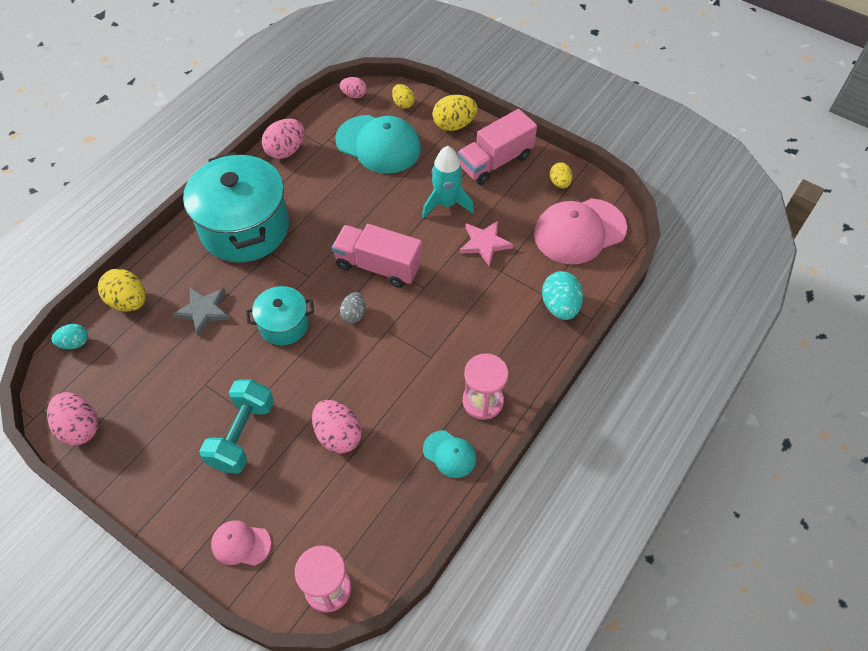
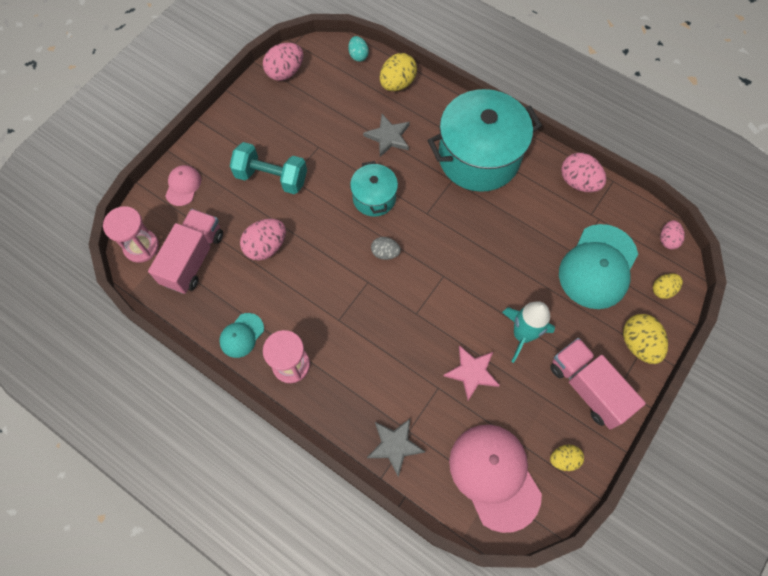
camera: 90 degrees right, 10 degrees up
pink truck [332,224,422,288] -> pink truck moved to [148,209,223,294]
turquoise egg [542,271,583,320] -> grey star [367,419,425,477]

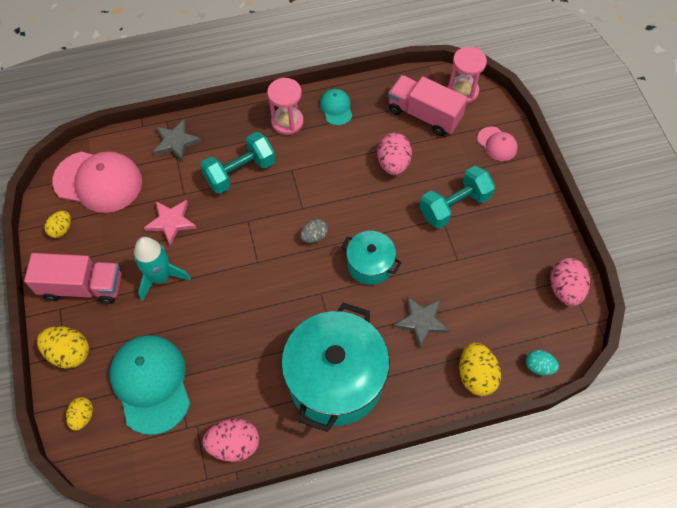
camera: 130 degrees right, 5 degrees down
pink truck [148,209,223,294] -> pink truck turned 150 degrees clockwise [388,75,468,136]
pink egg [660,220,685,249] -> none
none -> turquoise dumbbell [200,132,275,194]

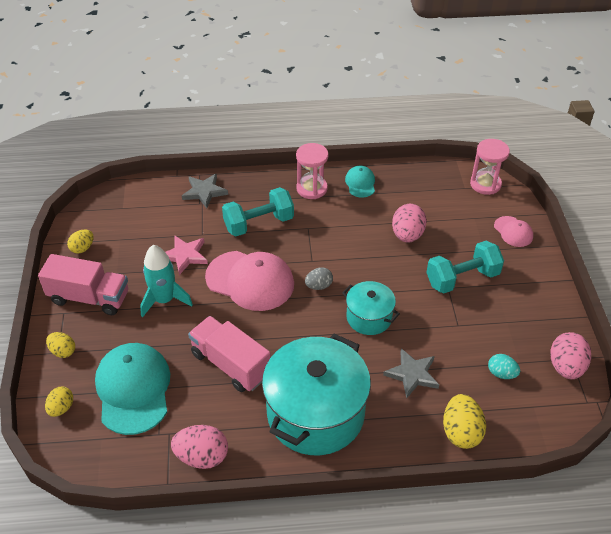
camera: 10 degrees right, 15 degrees down
yellow egg [37,326,89,368] -> yellow egg [46,332,75,358], size x0.62
pink cap [52,151,142,213] -> pink cap moved to [205,251,294,311]
pink truck [388,75,468,136] -> pink truck moved to [188,316,271,392]
turquoise egg [526,350,559,375] -> turquoise egg moved to [488,354,520,379]

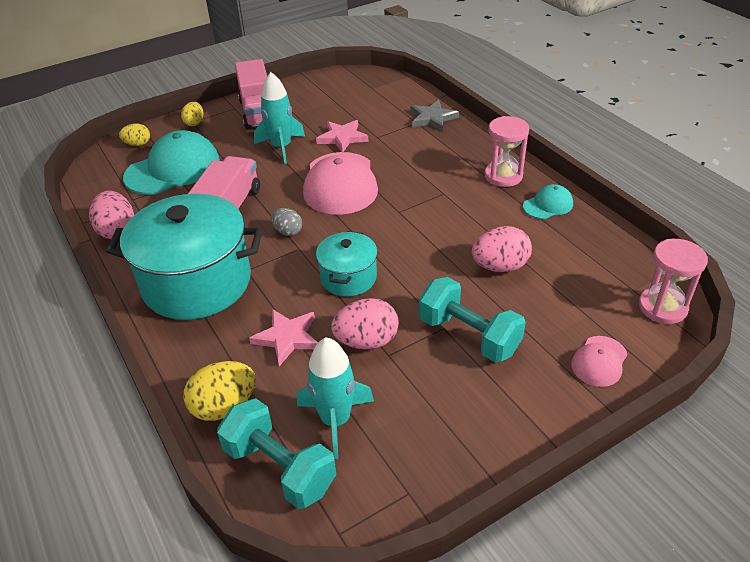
camera: 65 degrees right, 5 degrees down
yellow egg [67,229,94,254] -> none
turquoise dumbbell [222,187,294,236] -> turquoise dumbbell moved to [217,398,336,509]
grey egg [305,267,333,290] -> grey egg moved to [271,208,302,236]
grey star [383,348,439,398] -> pink star [249,309,318,366]
turquoise egg [488,354,520,379] -> turquoise rocket [297,337,374,459]
pink egg [550,332,591,379] -> pink egg moved to [331,298,399,349]

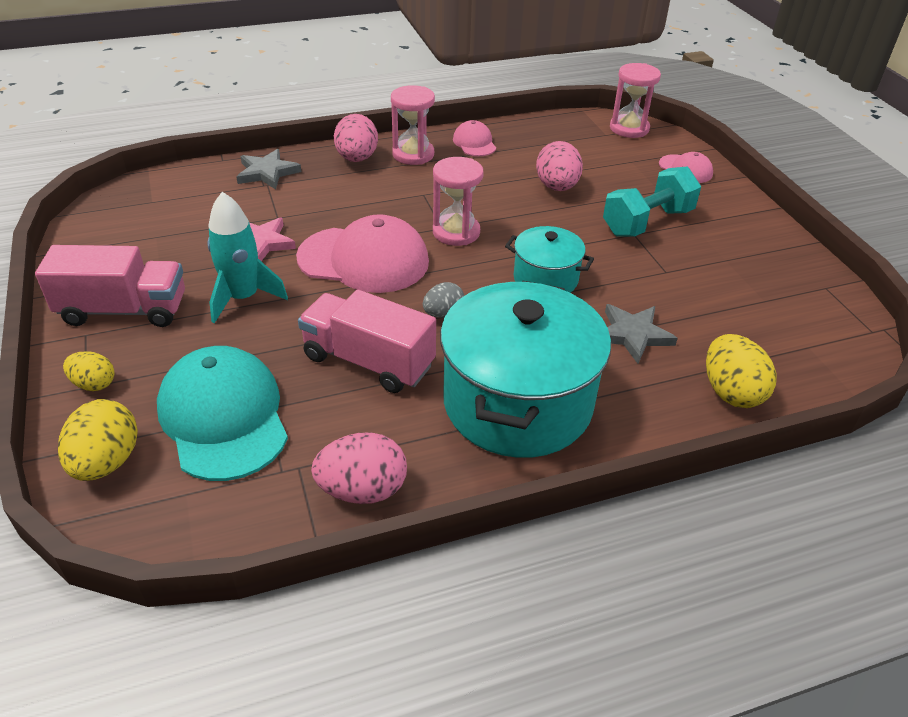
camera: 80 degrees left, 0 degrees up
yellow egg [119,123,150,146] -> yellow egg [58,399,138,481], size x1.62
turquoise dumbbell [217,398,336,509] -> none
pink star [249,309,318,366] -> grey star [605,304,678,364]
turquoise rocket [297,337,374,459] -> none
pink egg [331,298,399,349] -> pink egg moved to [334,114,378,162]
turquoise cap [523,184,573,219] -> pink cap [453,120,496,156]
none -> pink hourglass [433,157,484,246]

